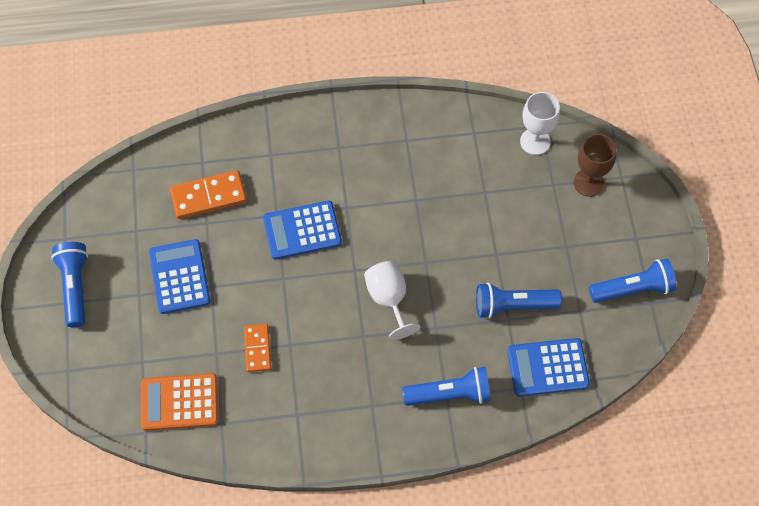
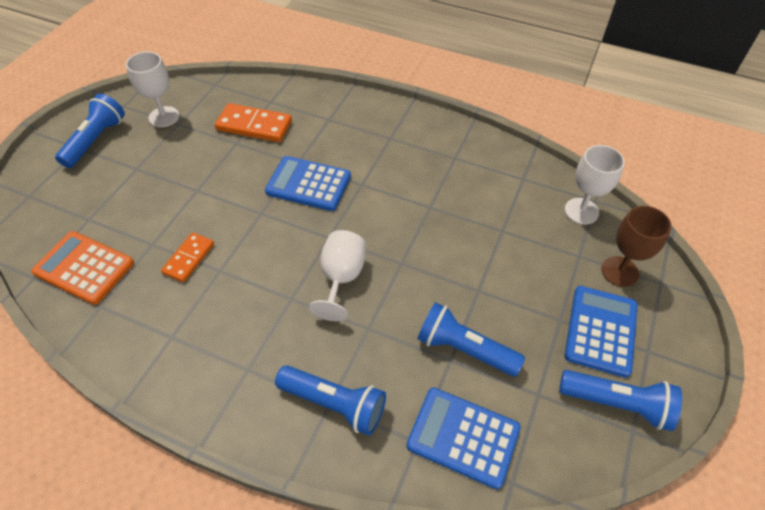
camera: 30 degrees right, 10 degrees down
blue calculator [149,239,210,314] -> blue calculator moved to [564,286,638,378]
none -> white goblet [126,52,179,127]

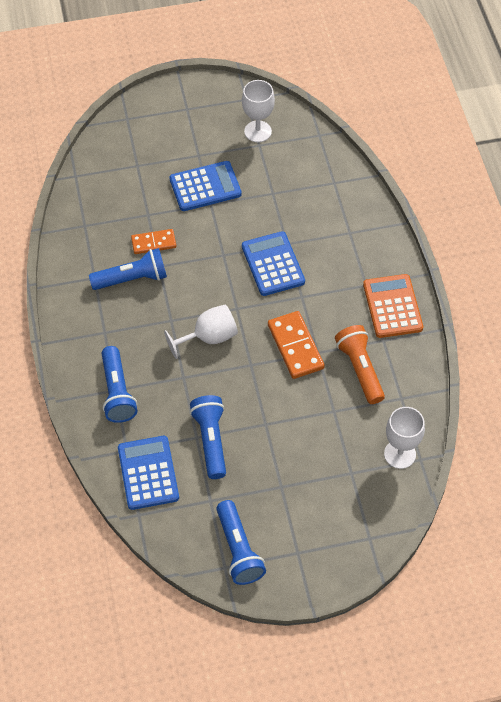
camera: 55 degrees right, 5 degrees up
orange calculator [31,231,134,305] -> orange calculator moved to [363,274,423,338]
blue flashlight [55,94,125,168] -> blue flashlight moved to [89,248,167,290]
orange domino [215,103,292,142] -> orange domino moved to [268,311,325,379]
blue calculator [564,286,638,378] -> blue calculator moved to [169,161,242,211]
brown goblet [602,206,672,287] -> none
none -> orange flashlight [335,325,385,404]

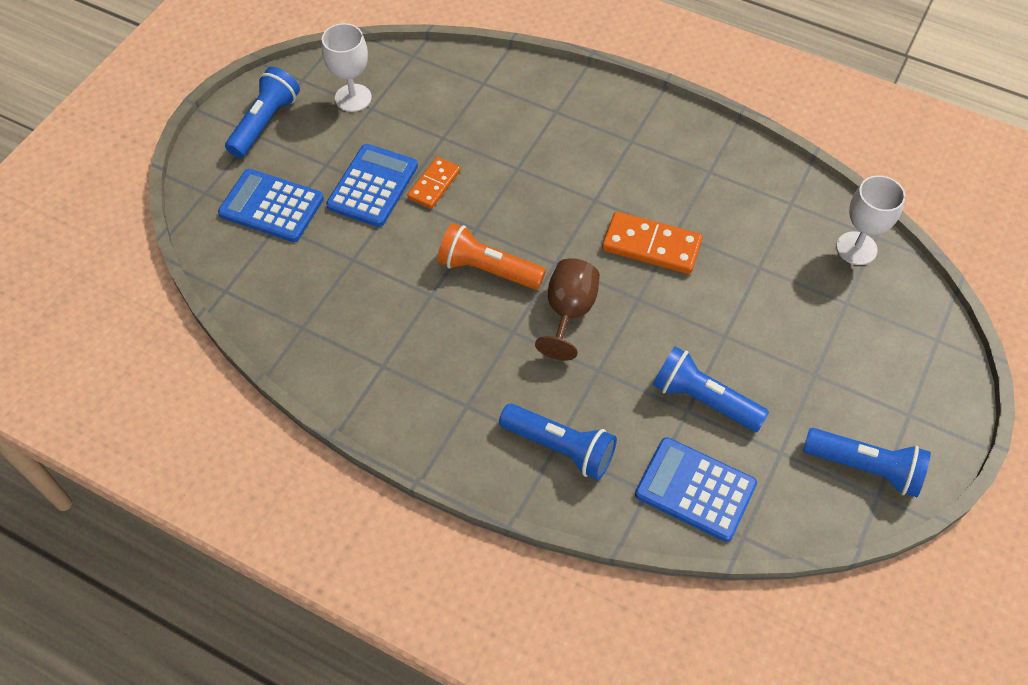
camera: 50 degrees left, 0 degrees up
blue flashlight [89,248,167,290] -> blue flashlight moved to [225,67,300,158]
orange domino [131,229,176,254] -> orange domino moved to [407,157,460,209]
white goblet [164,305,238,359] -> brown goblet [535,258,600,360]
blue calculator [242,231,305,296] -> blue calculator moved to [218,169,324,242]
orange flashlight [335,325,385,404] -> orange flashlight moved to [437,223,546,290]
orange calculator [363,274,423,338] -> none

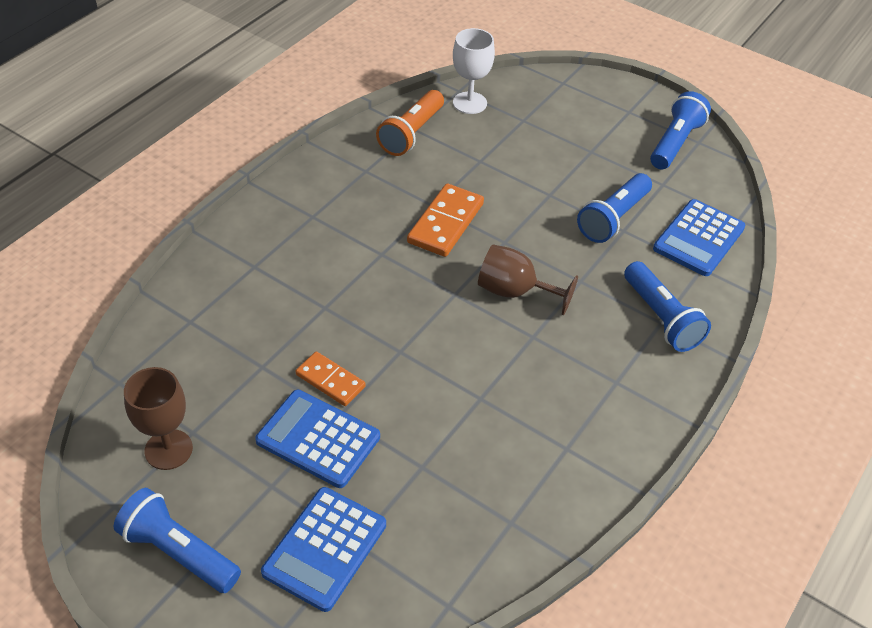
camera: 85 degrees left, 10 degrees down
white goblet [322,23,372,112] -> brown goblet [124,367,193,470]
orange flashlight [437,223,546,290] -> orange flashlight moved to [376,90,444,156]
blue flashlight [499,404,617,480] -> blue flashlight turned 120 degrees clockwise [624,261,711,352]

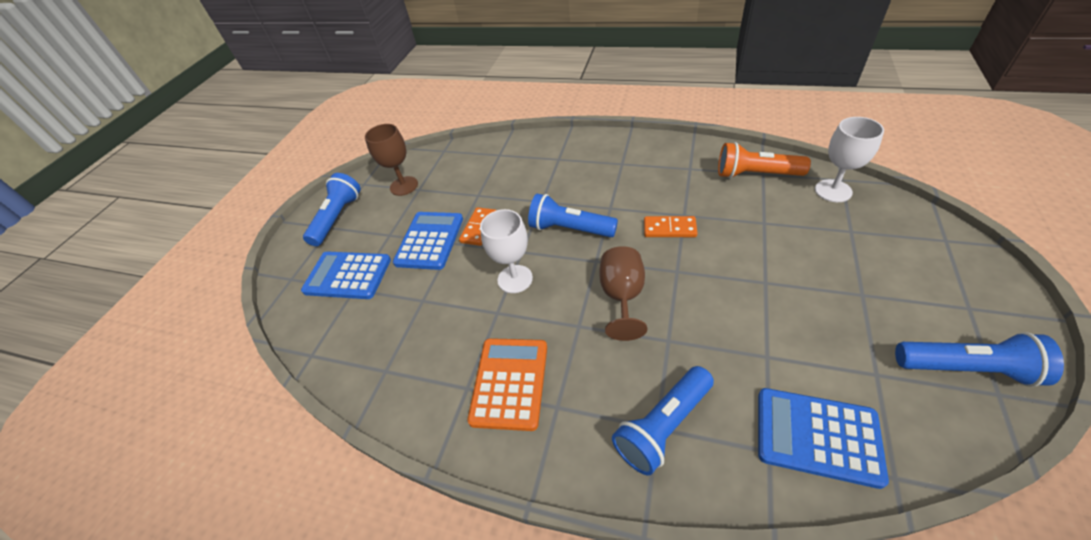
camera: 80 degrees right, 0 degrees up
orange domino [407,184,484,257] -> orange domino [644,216,698,237], size x0.65
blue flashlight [577,173,652,243] -> blue flashlight moved to [528,194,618,237]
none -> orange calculator [467,338,547,431]
none -> white goblet [480,209,533,293]

